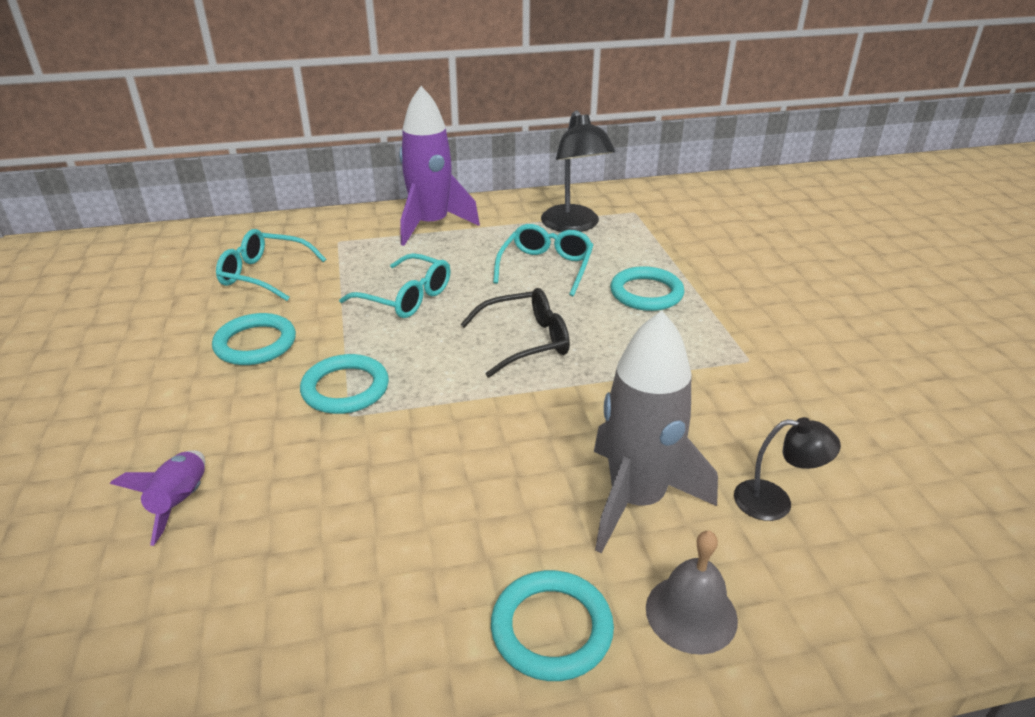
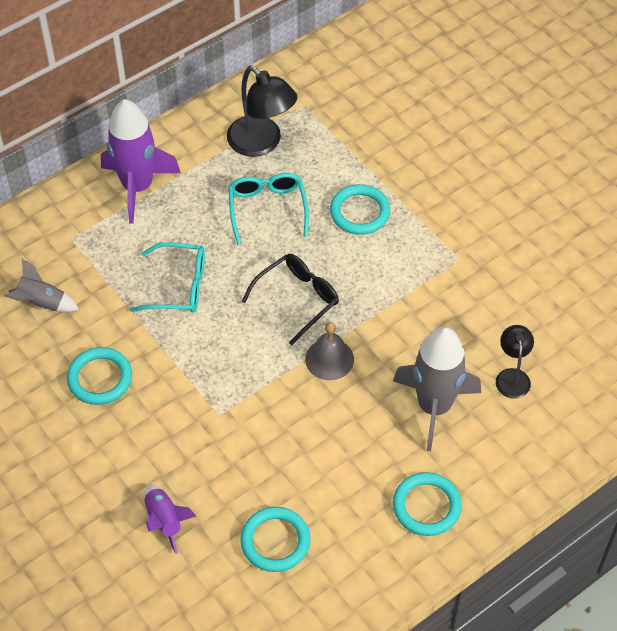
camera: 25 degrees left, 20 degrees up
turquoise glasses [216,229,326,301] -> grey rocket [5,258,79,312]
turquoise ring [300,354,389,414] -> turquoise ring moved to [240,507,310,572]
grey bell [646,531,738,655] -> grey bell moved to [305,322,354,380]
black lamp [734,417,841,521] -> black lamp turned 75 degrees counterclockwise [496,325,534,399]

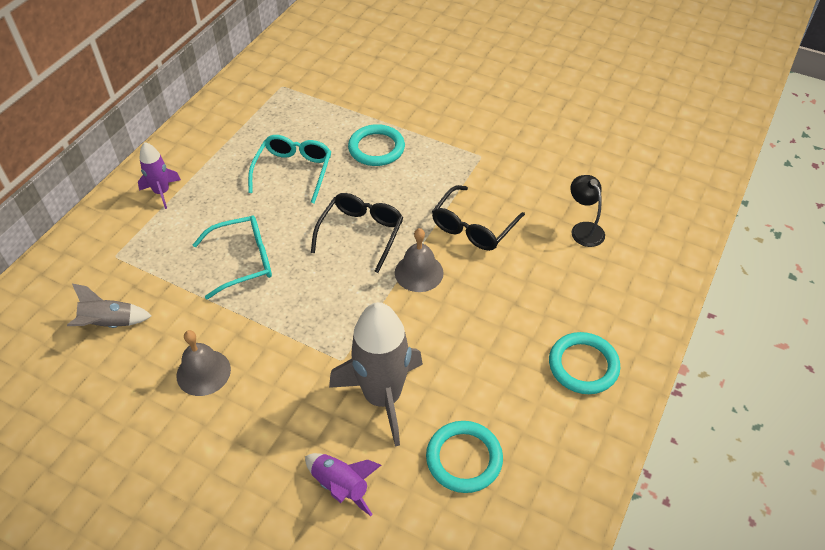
camera: 25 degrees left, 5 degrees down
turquoise ring [67,347,132,405] -> grey bell [177,330,231,396]
purple rocket [101,99,181,224] -> purple rocket [138,142,181,209], size x0.52
black lamp [227,66,297,157] -> none
turquoise glasses [229,173,309,244] -> turquoise glasses turned 45 degrees clockwise [248,135,331,203]
grey rocket [393,327,481,451] -> grey rocket moved to [329,302,423,447]
none -> black glasses [432,185,525,251]

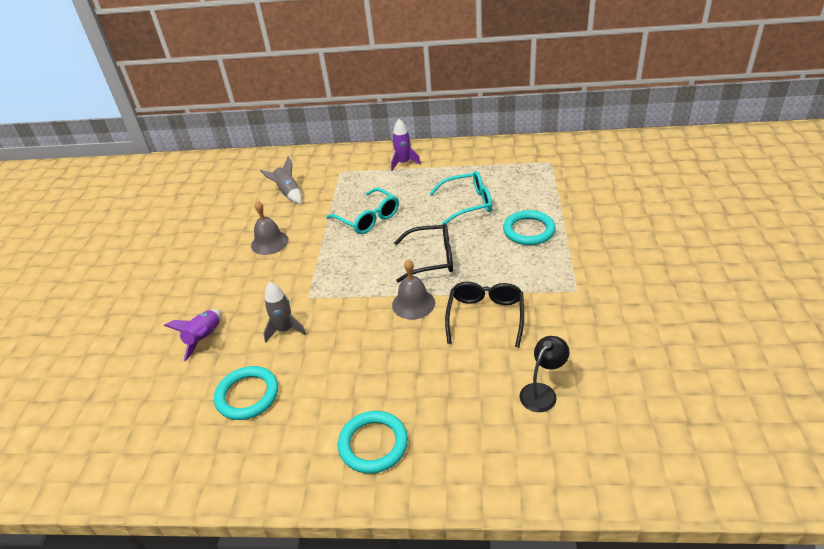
camera: 70 degrees right, 10 degrees down
grey rocket [329,302,423,447] -> grey rocket [264,282,306,342], size x0.52
black glasses [432,185,525,251] -> black glasses turned 90 degrees clockwise [445,282,524,348]

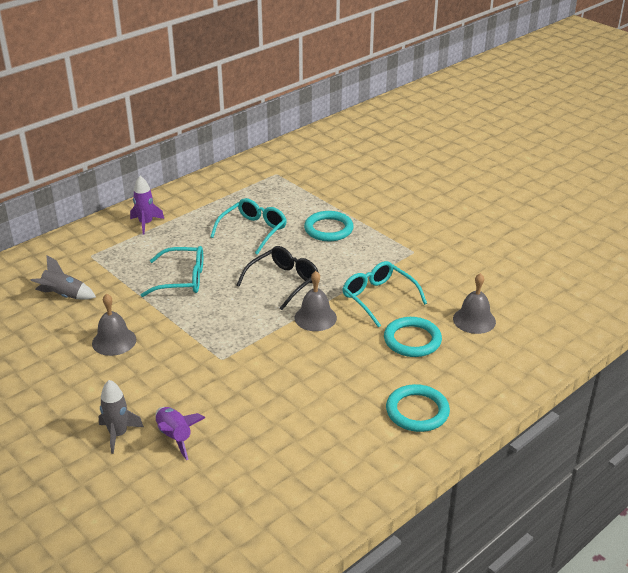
camera: 50 degrees left, 5 degrees down
turquoise ring [214,366,278,420] -> turquoise ring moved to [384,317,442,357]
grey rocket [264,282,306,342] -> grey rocket moved to [99,380,144,454]
black glasses [445,282,524,348] -> turquoise glasses [342,261,427,328]
black lamp [520,336,569,412] -> grey bell [453,273,496,334]

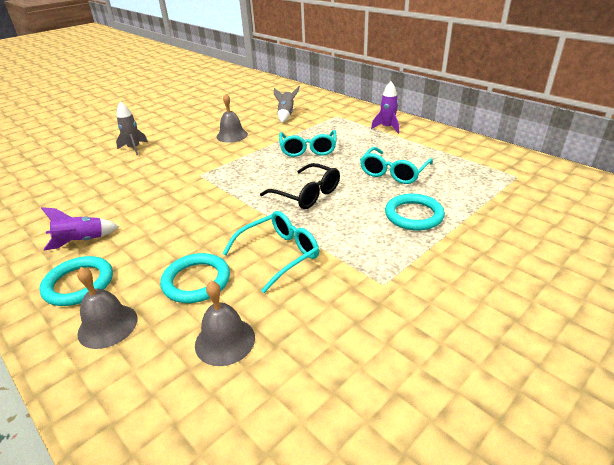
camera: 90 degrees right, 0 degrees up
purple rocket [156,407,205,460] -> purple rocket moved to [41,207,119,251]
turquoise glasses [210,198,287,255] -> turquoise glasses turned 90 degrees clockwise [360,147,433,184]
grey bell [295,271,337,331] -> grey bell moved to [77,267,138,349]

